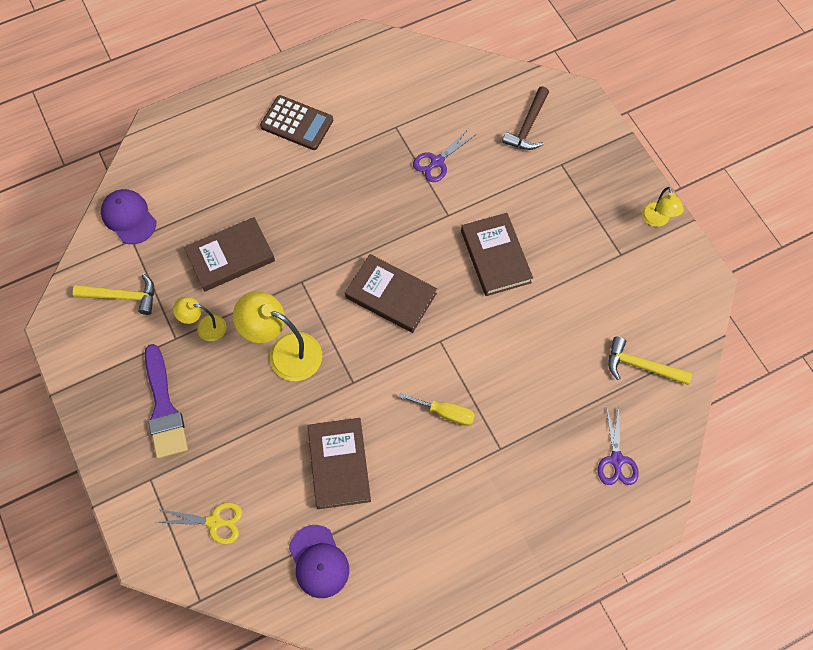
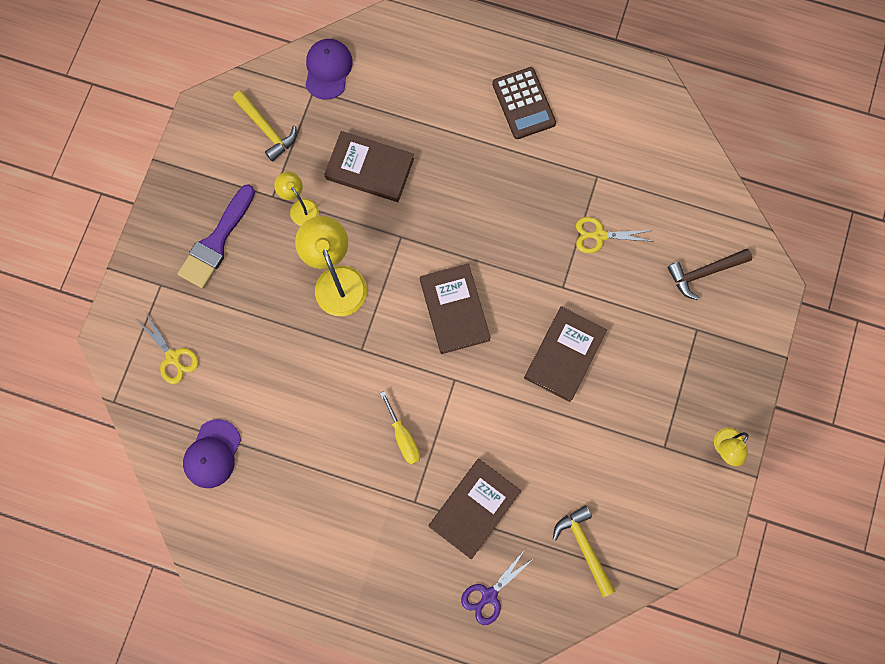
camera: 45 degrees right, 10 degrees up
brown book [308,418,371,509] -> brown book moved to [429,459,521,559]
purple scissors [413,129,475,182] -> yellow scissors [576,217,653,253]

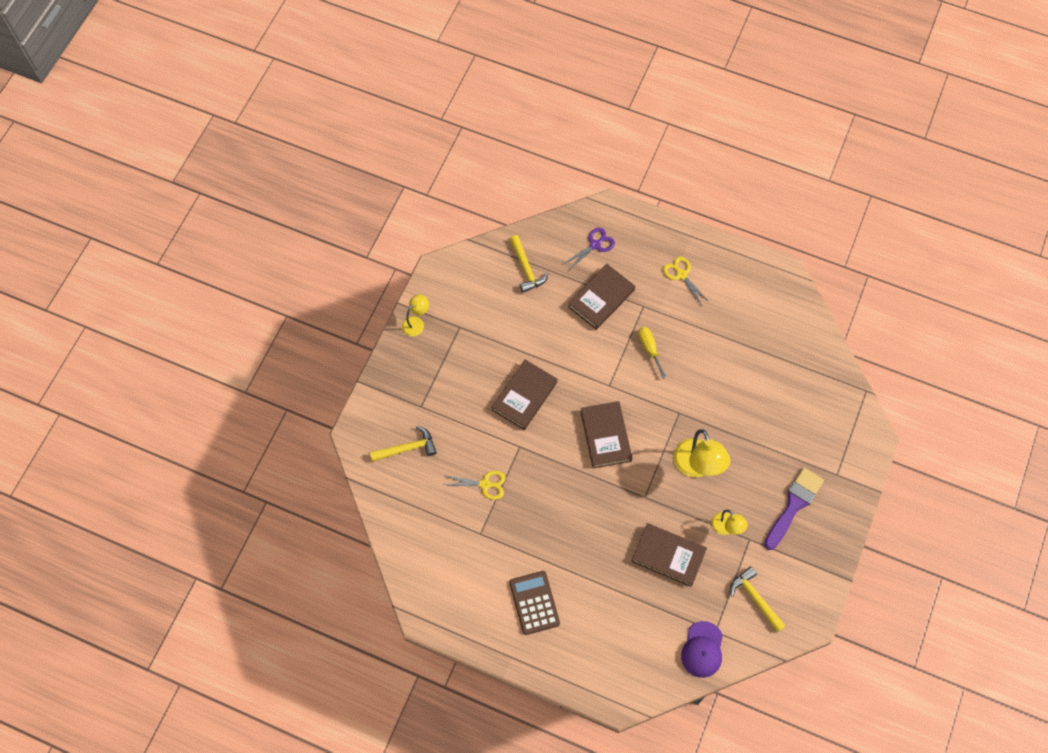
camera: 175 degrees left, 10 degrees down
yellow scissors [138,313,199,384] -> yellow scissors moved to [663,257,710,307]
purple cap [183,419,241,488] -> none
brown hammer [667,249,752,300] -> yellow hammer [370,425,437,462]

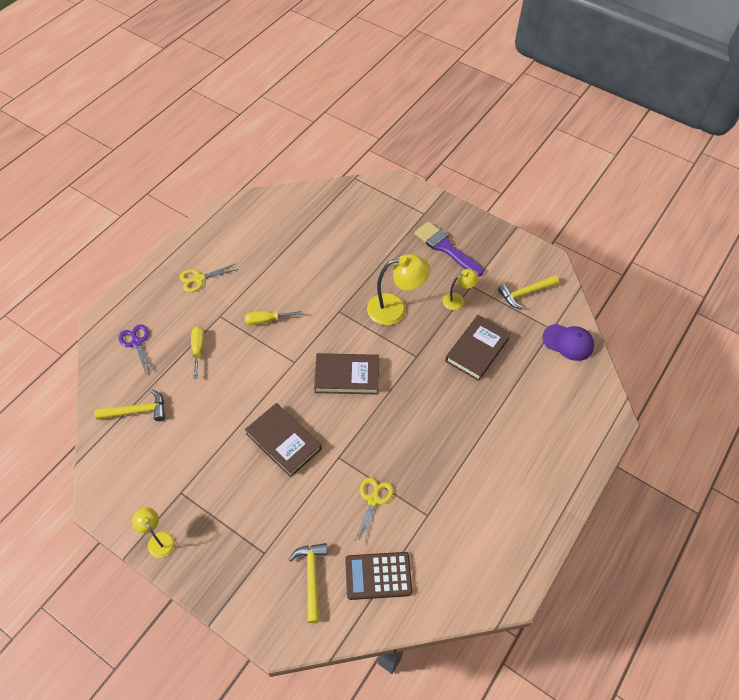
camera: 80 degrees left, 10 degrees down
brown calculator [509,571,560,635] -> brown calculator moved to [345,552,412,600]
brown book [568,264,635,330] -> yellow screwdriver [191,326,205,379]

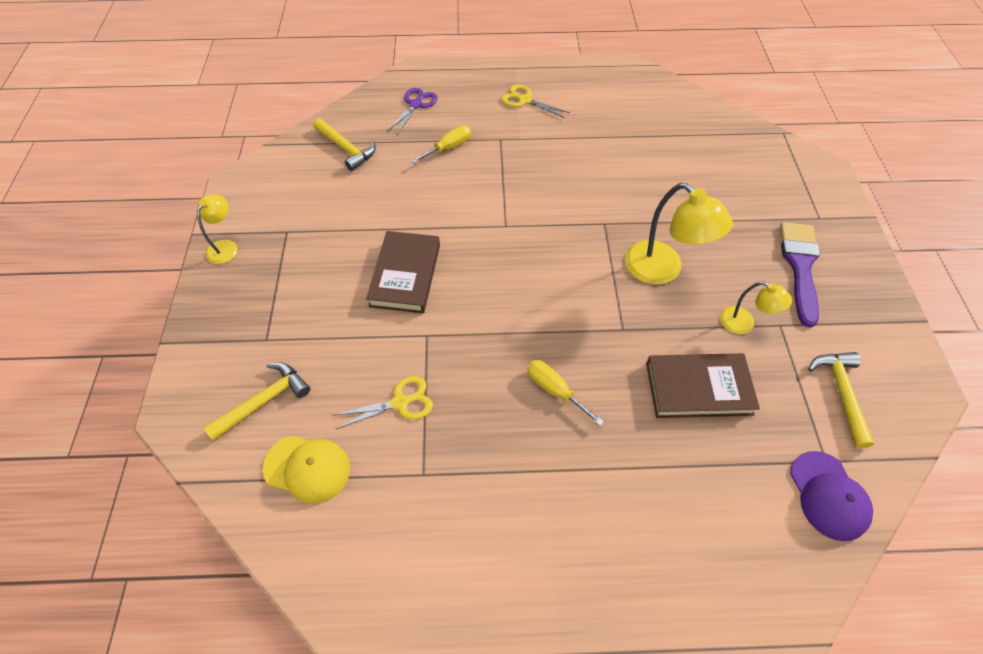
camera: 55 degrees right, 0 degrees up
yellow screwdriver [245,311,303,325] -> yellow screwdriver moved to [527,360,604,426]
brown book [314,353,379,394] -> none
brown calculator [345,552,412,600] -> yellow cap [263,435,350,504]
yellow hammer [498,275,559,309] -> yellow hammer turned 60 degrees clockwise [808,352,874,448]

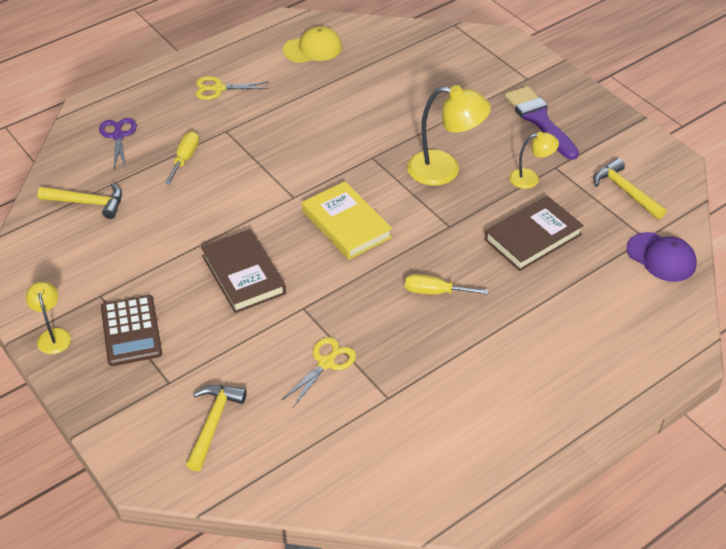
camera: 35 degrees left, 10 degrees down
yellow cap [263,435,350,504] -> yellow cap moved to [283,26,342,63]
none -> brown calculator [101,295,162,366]
none -> yellow book [302,181,393,260]

